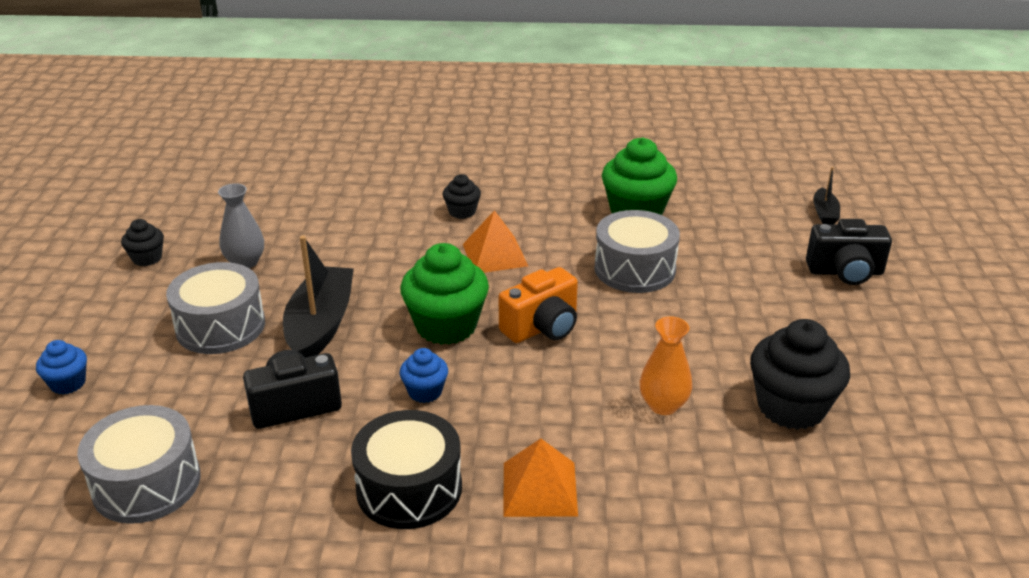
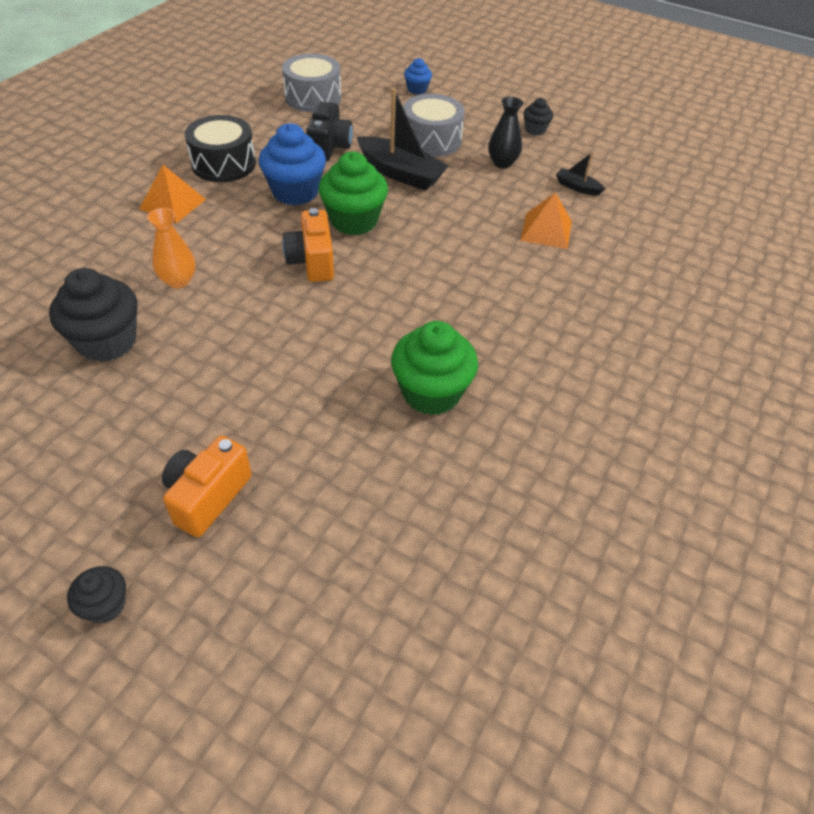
camera: 115 degrees right, 15 degrees up
grey vase [218,183,264,268] -> black vase [488,97,523,168]
blue cupcake [400,348,448,403] -> blue cupcake [259,123,326,205], size x1.94
black cupcake [443,174,481,219] -> black cupcake moved to [67,566,126,624]
orange pyramid [463,210,528,273] -> orange pyramid moved to [520,192,572,249]
grey drum [594,210,680,293] -> none
black camera [806,219,892,285] -> orange camera [162,436,252,537]
black boat [813,167,840,224] -> black boat moved to [556,152,605,196]

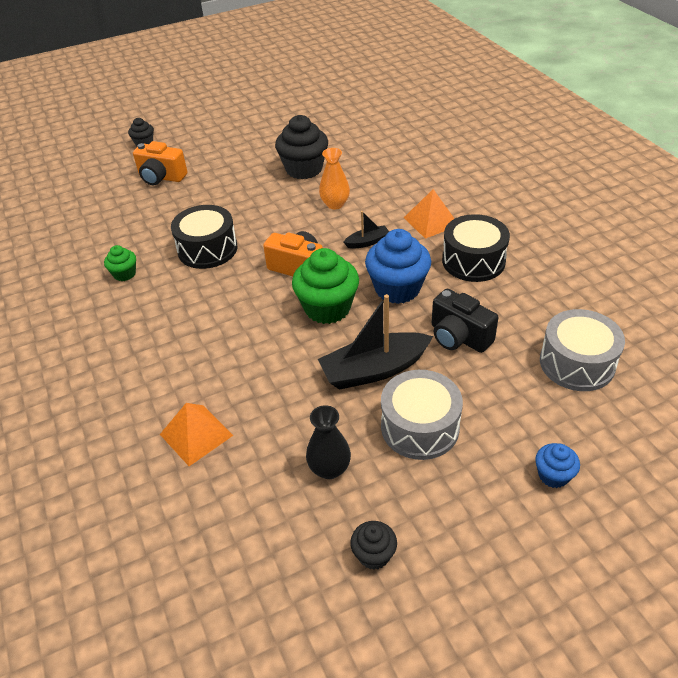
camera: 130 degrees right, 5 degrees down
orange camera [162,436,252,537] -> orange camera turned 135 degrees clockwise [133,141,187,185]
green cupcake [391,321,478,415] -> green cupcake [104,245,136,281], size x0.52
black boat [556,152,605,196] -> black boat moved to [344,211,389,249]
none -> black drum [171,205,237,269]

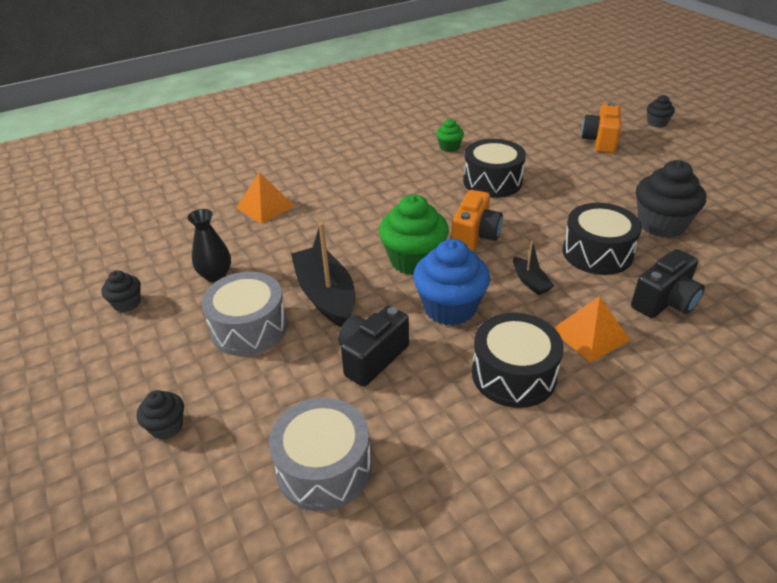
camera: 85 degrees right, 5 degrees down
orange vase [319,148,350,209] -> black drum [563,203,642,275]
blue cupcake [535,443,580,488] -> black cupcake [137,390,184,439]
none -> black camera [631,249,705,318]

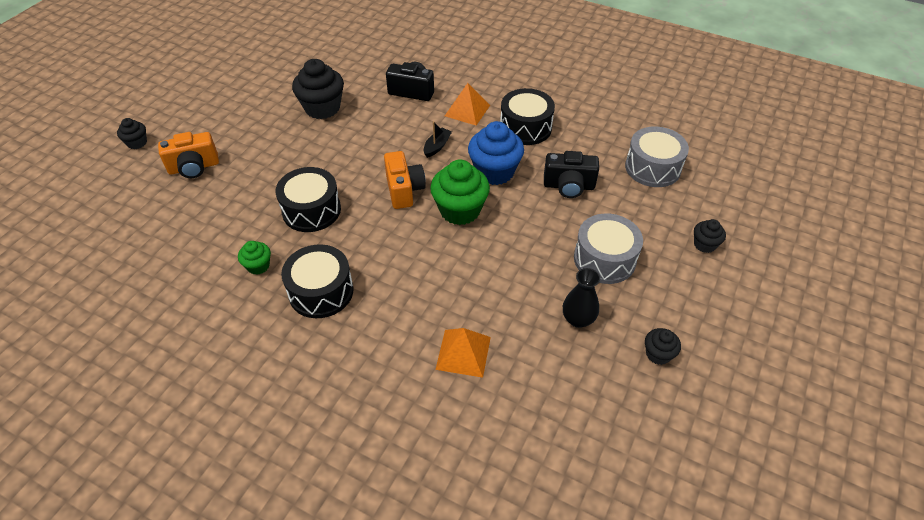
camera: 125 degrees left, 10 degrees up
black boat [291,222,355,327] -> none
orange camera [451,190,503,251] -> orange camera turned 90 degrees clockwise [384,151,426,209]
black drum [563,203,642,275] -> black drum moved to [281,244,353,318]

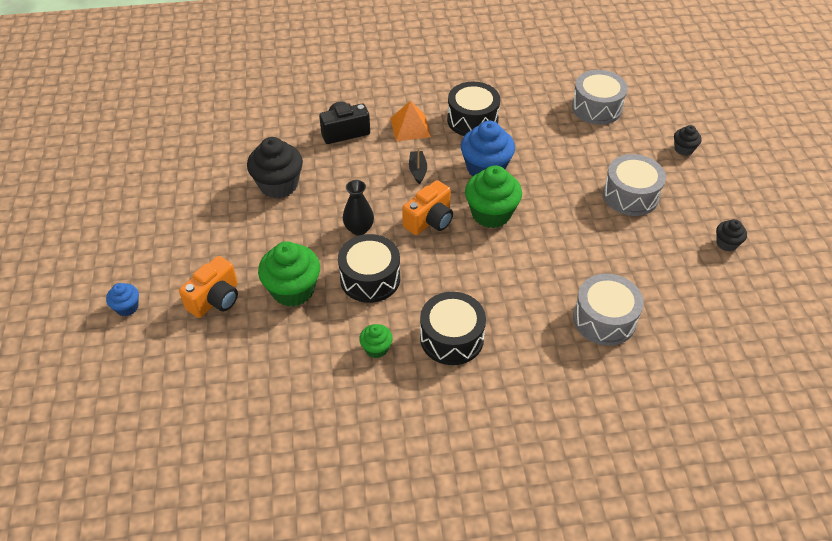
camera: 35 degrees left, 0 degrees up
black cupcake [117,118,147,149] -> blue cupcake [106,283,139,316]
orange camera [384,151,426,209] -> orange camera turned 90 degrees clockwise [402,180,453,235]
orange pyramid [435,328,491,378] -> grey drum [573,274,644,346]
black camera [544,151,599,198] -> none
black vase [563,268,600,328] -> black vase moved to [343,180,374,236]
none -> green cupcake [258,241,320,307]

